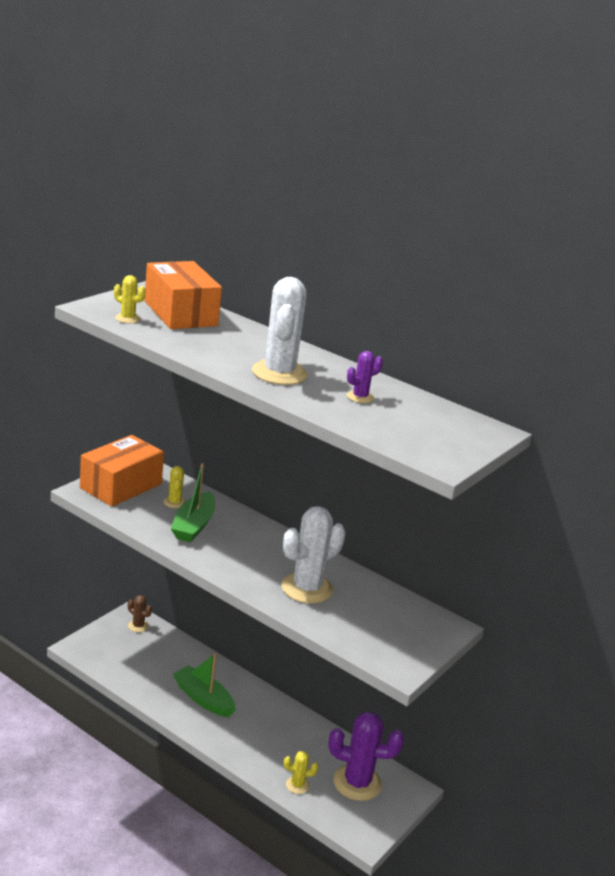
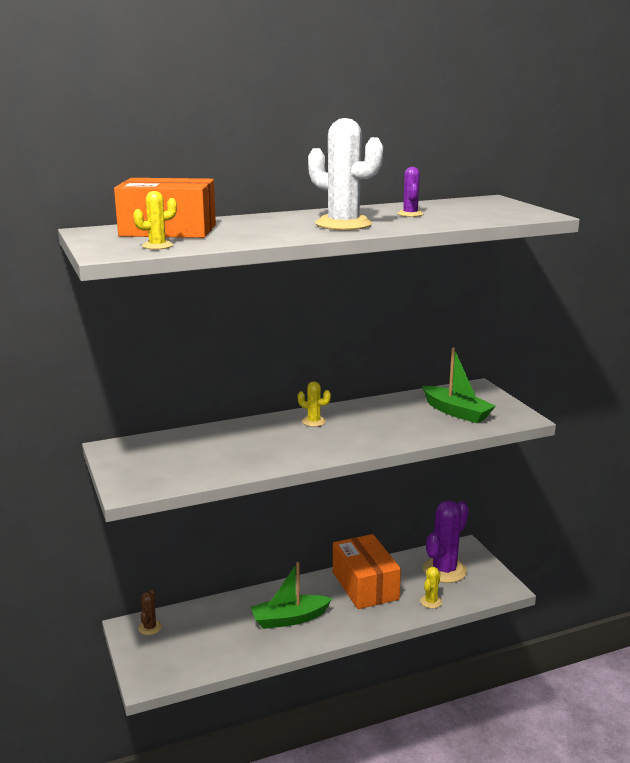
camera: 55 degrees left, 5 degrees down
orange box [80,435,164,507] -> orange box moved to [333,534,401,609]
brown cactus [128,595,152,632] -> brown cactus turned 60 degrees counterclockwise [138,589,162,635]
yellow cactus [163,466,186,508] -> yellow cactus moved to [297,381,331,427]
green boat [171,463,215,542] -> green boat moved to [422,347,496,423]
white cactus [281,506,346,604] -> none

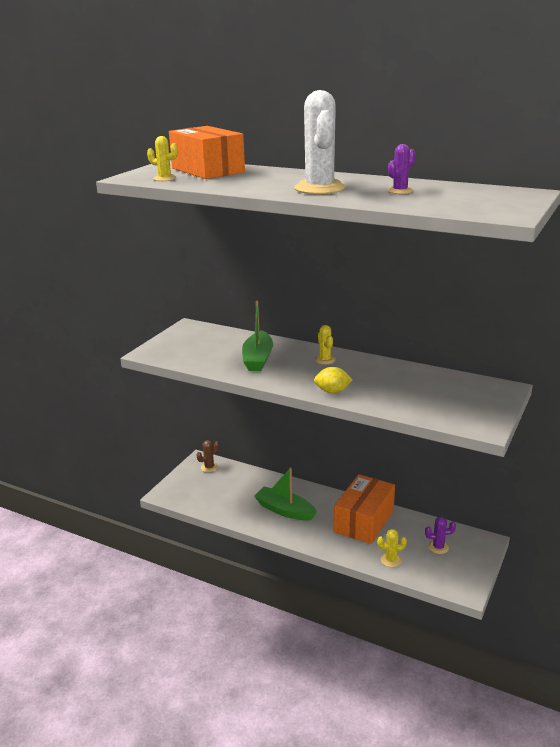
camera: 50 degrees right, 5 degrees up
green boat [422,347,496,423] -> green boat moved to [242,301,273,371]
purple cactus [423,500,469,583] -> purple cactus [425,517,456,554], size x0.48
none -> yellow lemon [314,367,353,393]

